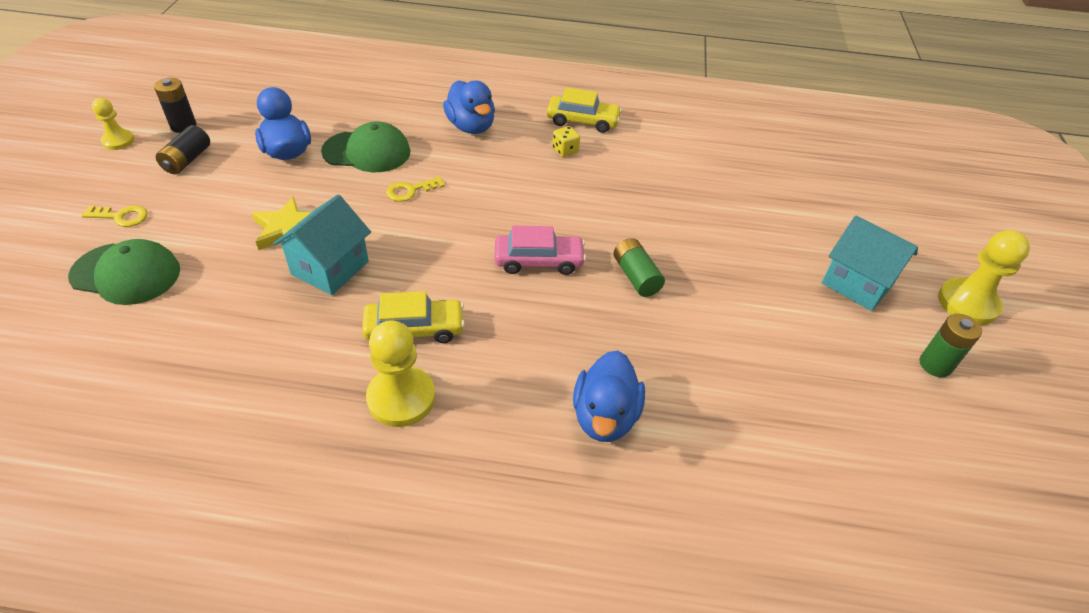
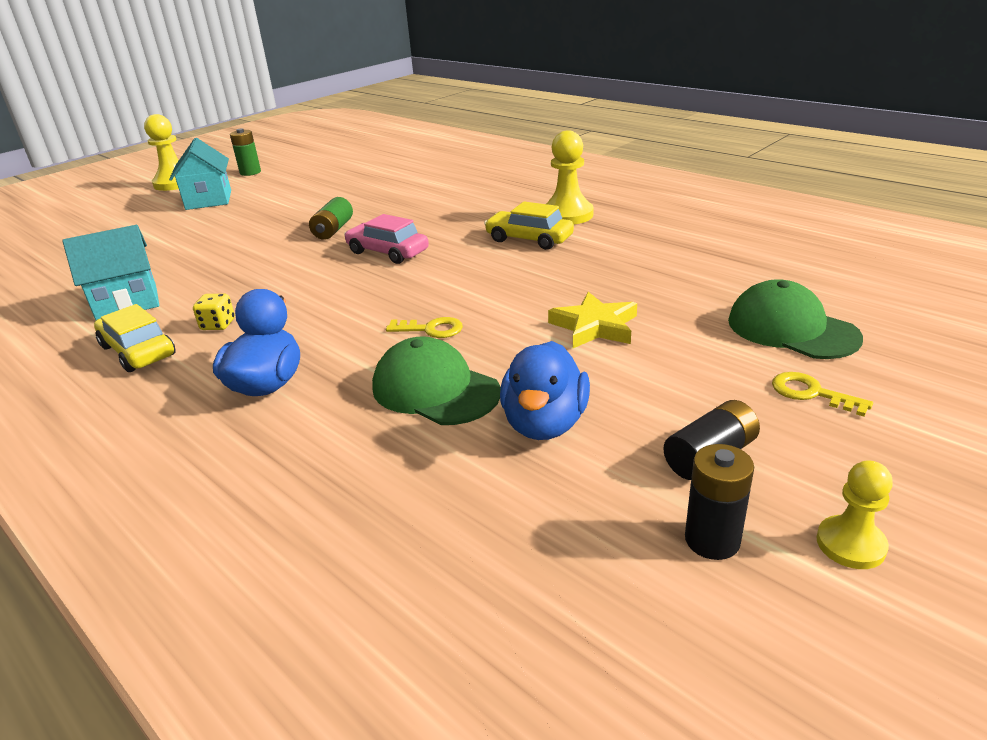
camera: 140 degrees left, 15 degrees down
turquoise house [273,195,371,295] -> turquoise house moved to [62,225,159,320]
blue duck [573,350,645,442] -> none

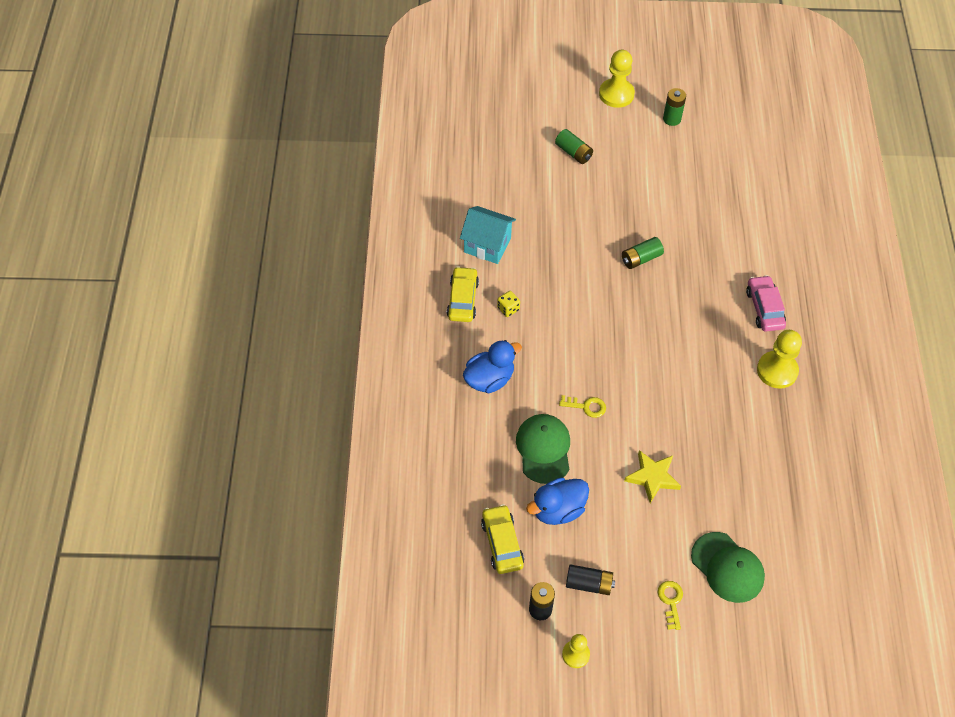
camera: 45 degrees right, 25 degrees up
turquoise house [169,138,231,210] -> none
pink car [344,214,429,264] -> pink car moved to [746,275,786,332]
yellow key [386,317,463,338] -> yellow key turned 45 degrees counterclockwise [559,395,606,418]
yellow car [484,202,574,250] -> yellow car moved to [481,504,524,574]
green cap [728,279,863,359] -> green cap turned 135 degrees clockwise [691,532,765,603]
none -> green battery [555,129,593,164]

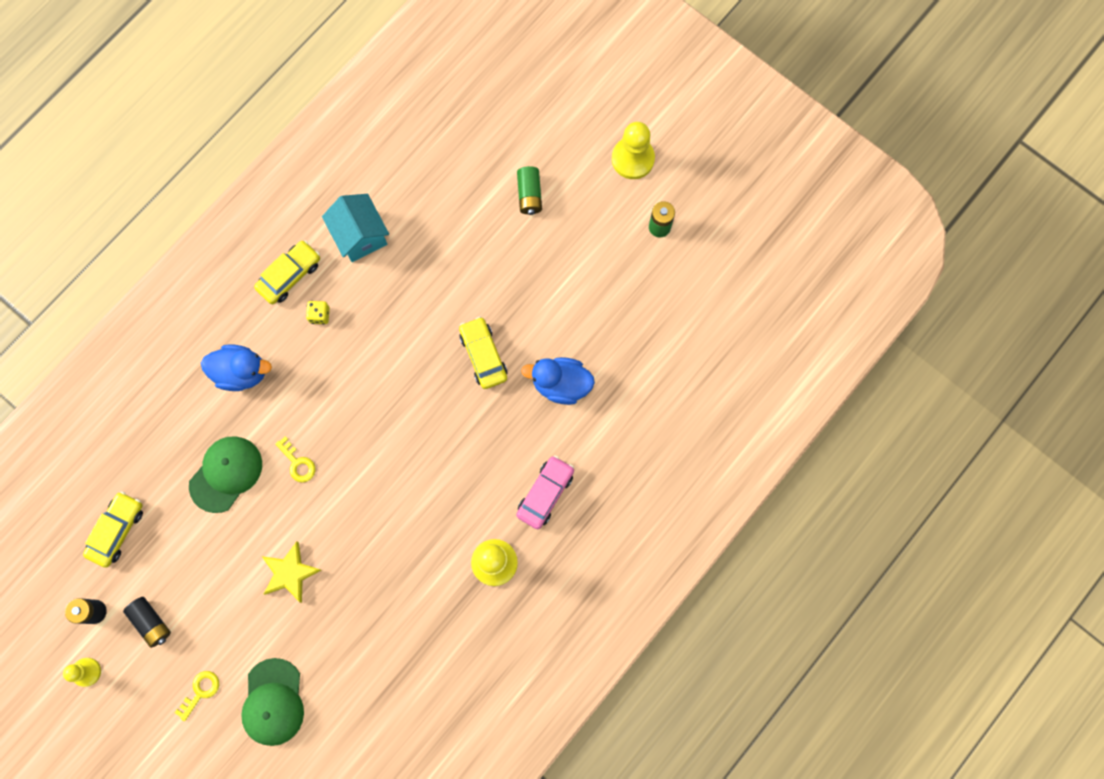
camera: 40 degrees right, 20 degrees up
blue duck [526,477,589,525] -> blue duck moved to [521,357,595,405]
green battery [622,237,664,269] -> yellow car [459,317,507,389]

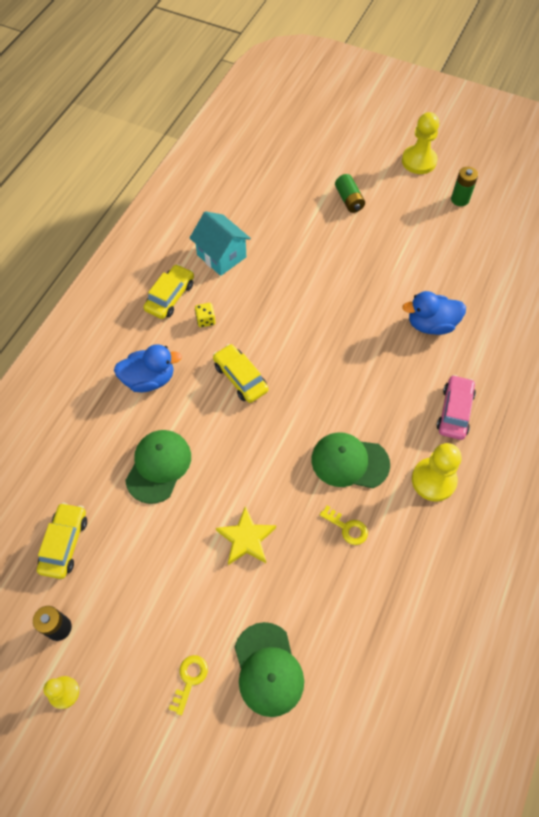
camera: 15 degrees left, 15 degrees down
black battery [123,597,171,648] -> none
yellow key [275,436,315,482] -> yellow key moved to [320,505,368,545]
yellow car [459,317,507,389] -> yellow car moved to [213,344,269,403]
none -> green cap [311,432,390,488]

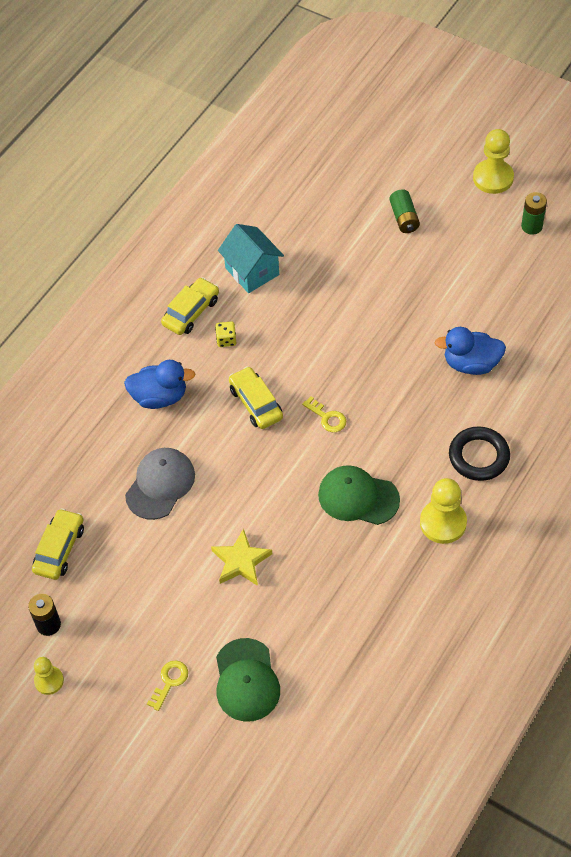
camera: 10 degrees right, 5 degrees down
green cap [125,430,191,504] -> grey cap [125,448,195,520]
yellow key [320,505,368,545] -> yellow key moved to [302,396,346,432]
pink car [436,375,476,440] -> black ring [449,427,510,481]

